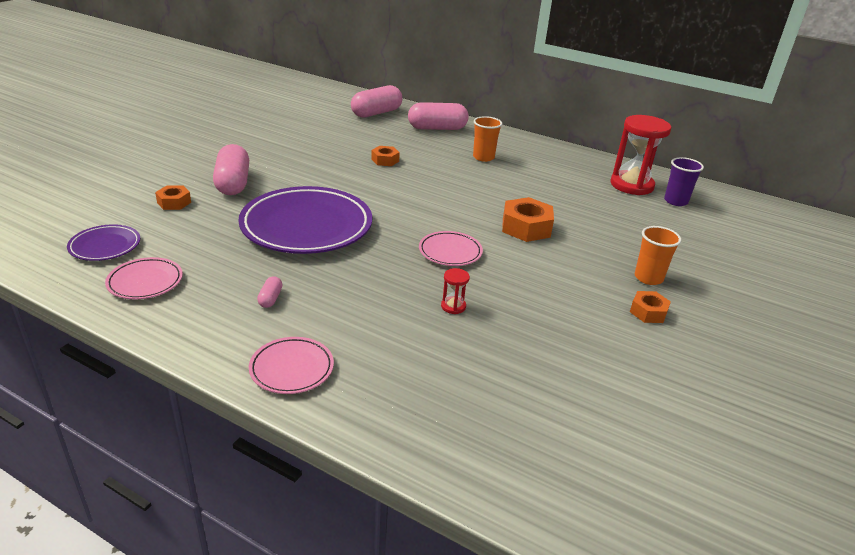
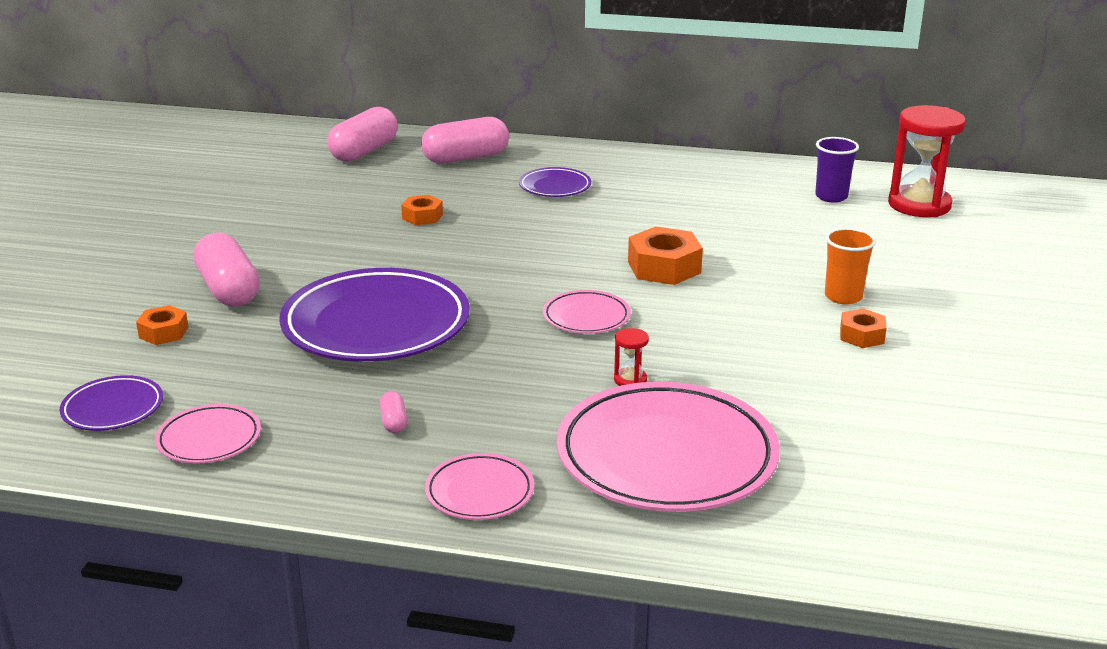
camera: 15 degrees left, 5 degrees down
orange cup [473,116,502,162] -> purple plate [519,167,591,197]
red hourglass [610,115,671,195] -> red hourglass moved to [888,105,966,217]
none -> pink plate [557,382,780,512]

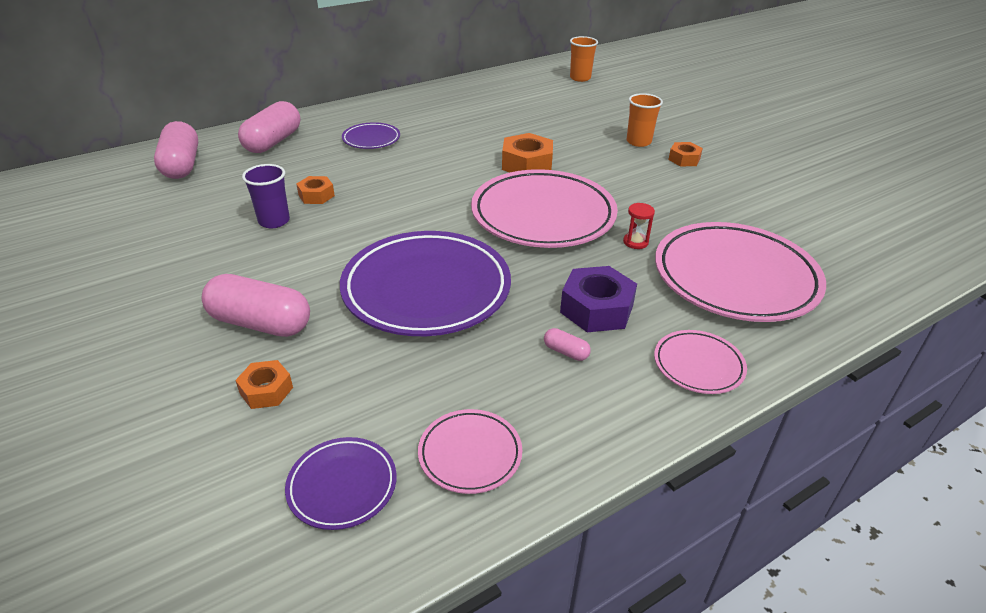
camera: 45 degrees left, 10 degrees up
pink plate [543,290,631,334] -> pink plate [471,169,618,248], size x2.11
purple cup [815,137,859,203] -> purple cup moved to [242,164,290,228]
red hourglass [888,105,966,217] -> orange cup [570,36,598,82]
none -> purple nut [560,266,637,332]

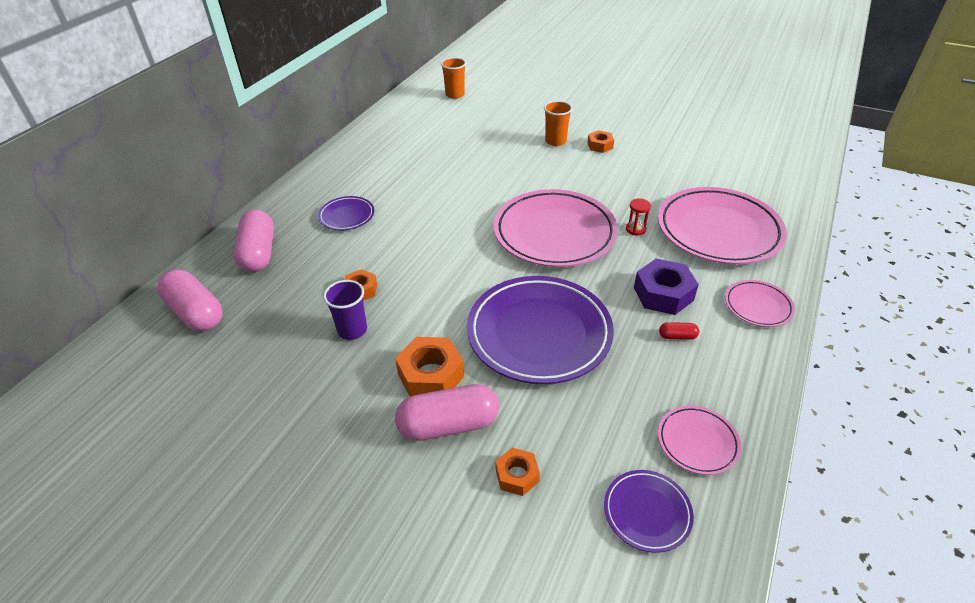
camera: 30 degrees left, 5 degrees up
orange nut [502,133,553,173] -> orange nut moved to [395,337,464,397]
pink capsule [544,328,591,361] -> red capsule [659,322,699,340]

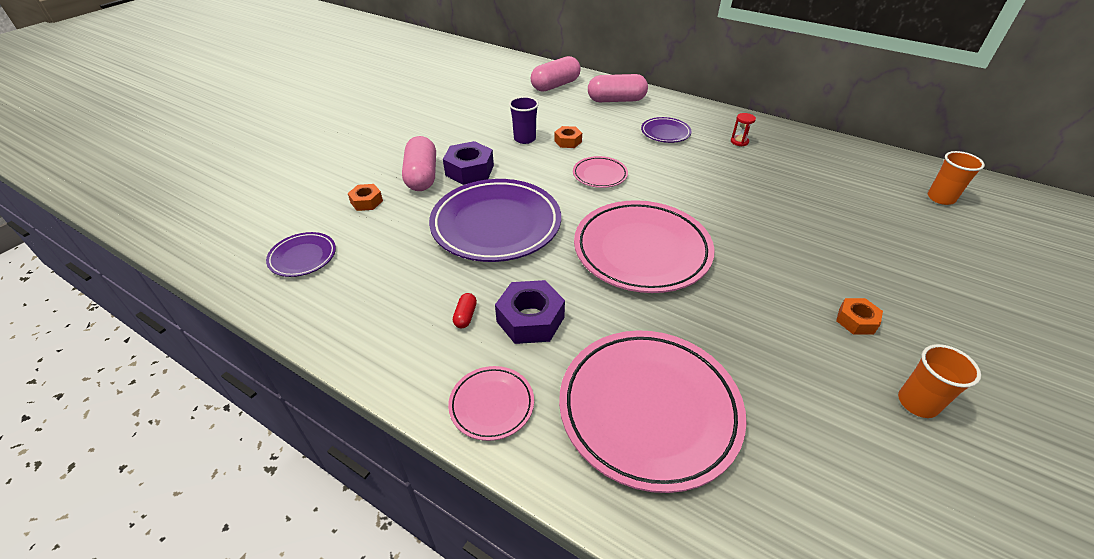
camera: 95 degrees right, 0 degrees up
orange nut [395,337,464,397] -> purple nut [443,141,494,185]
orange cup [544,101,572,146] -> orange cup moved to [898,344,981,418]
red hourglass [626,199,651,236] -> red hourglass moved to [731,113,756,146]
pink plate [658,405,741,475] -> pink plate moved to [573,156,628,188]

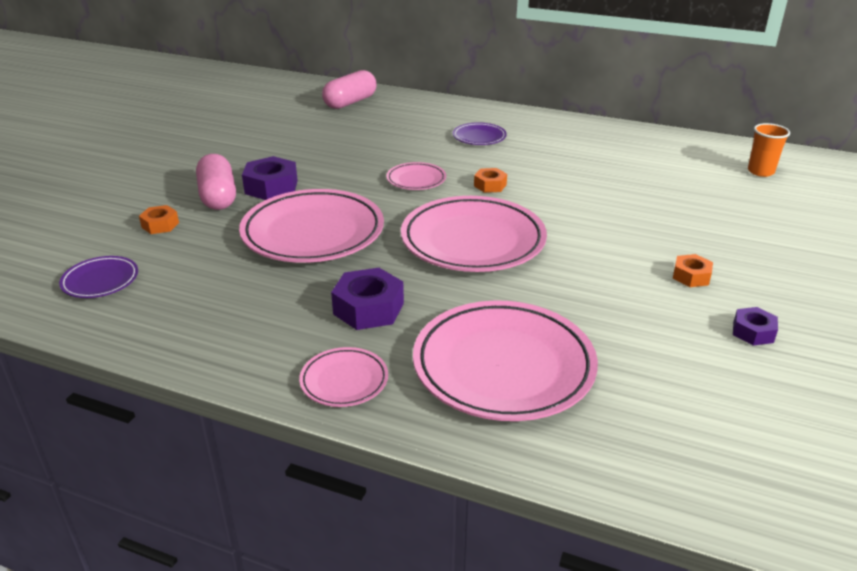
camera: 10 degrees left, 10 degrees down
purple plate [429,179,561,262] -> pink plate [239,189,384,263]
red capsule [453,293,477,328] -> none
purple cup [509,96,539,144] -> none
orange nut [554,126,582,148] -> orange nut moved to [474,168,507,193]
pink capsule [588,74,648,102] -> none
red hourglass [731,113,756,146] -> none
orange cup [898,344,981,418] -> purple nut [733,307,778,346]

